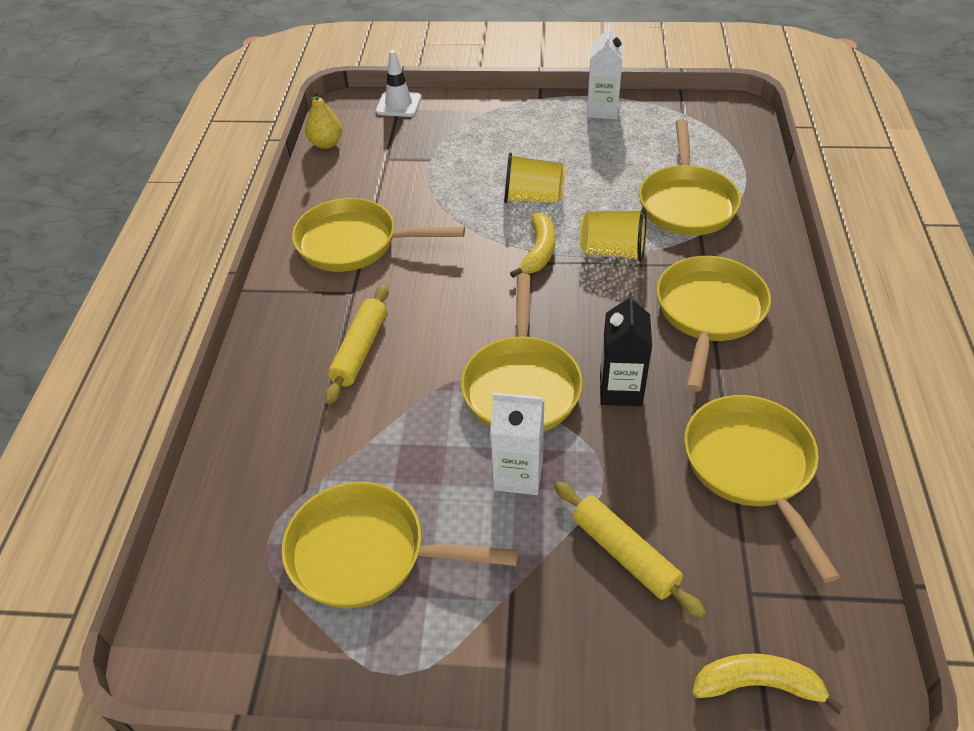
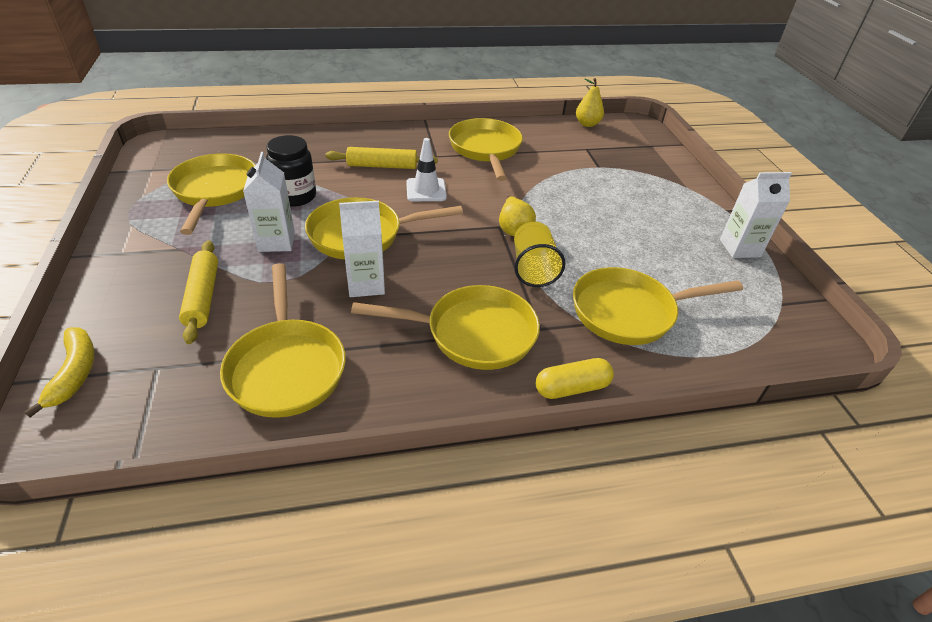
camera: 70 degrees right, 5 degrees down
white traffic cone [376,50,422,117] -> white traffic cone moved to [406,138,447,201]
yellow cup [504,152,566,203] -> none
yellow banana [510,213,555,278] -> yellow pear [499,196,536,236]
yellow rolling pin [555,481,706,618] -> yellow rolling pin turned 45 degrees counterclockwise [179,241,218,344]
black carton [600,292,652,406] -> white carton [339,201,385,297]
yellow pan [684,395,840,583] -> yellow pan turned 105 degrees clockwise [220,263,346,418]
none -> black jar [266,135,316,207]
none -> yellow capsule [536,358,614,399]

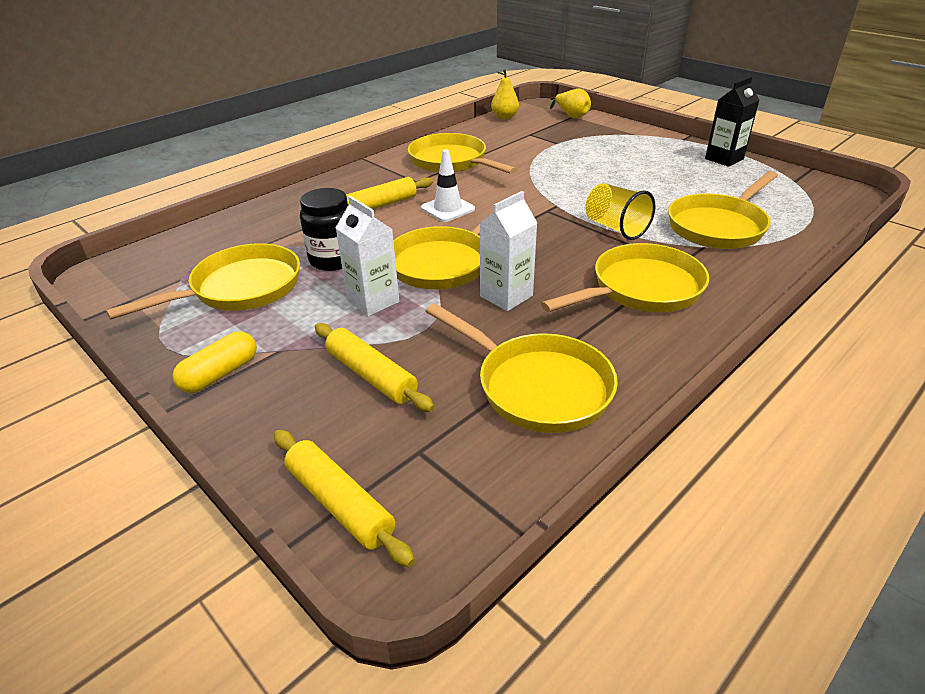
camera: 30 degrees left, 5 degrees down
yellow banana [24,327,94,417] -> yellow rolling pin [274,430,415,567]
yellow pan [167,153,255,235] -> yellow pan turned 90 degrees clockwise [106,243,300,319]
yellow pear [499,196,536,236] -> yellow pear moved to [550,89,591,118]
yellow capsule [536,358,614,399] -> yellow capsule moved to [173,332,257,393]
white carton [720,172,792,258] -> black carton [705,77,759,167]

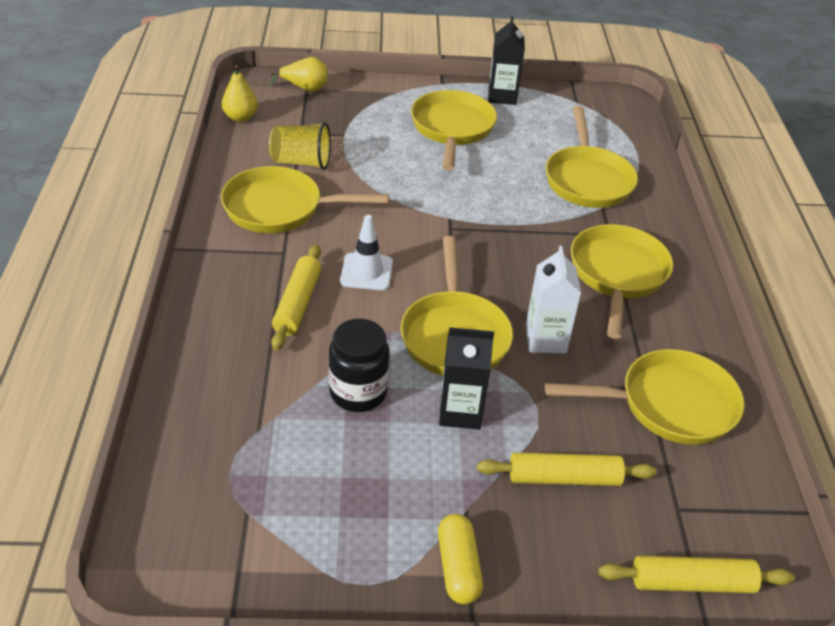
camera: 50 degrees left, 5 degrees up
yellow pan [106,243,300,319] -> yellow pan moved to [411,90,497,171]
white carton [336,196,399,316] -> black carton [439,327,494,430]
yellow cup [585,183,656,240] -> yellow cup moved to [269,122,331,170]

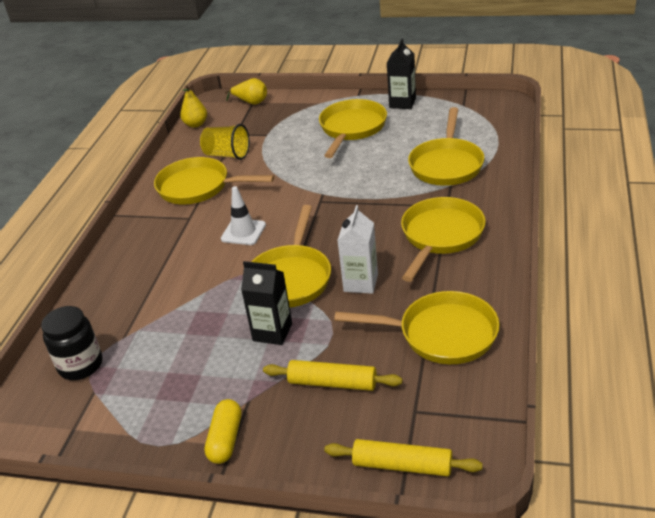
camera: 20 degrees right, 5 degrees down
yellow rolling pin [271,245,321,351] -> none
black jar [329,319,389,412] -> black jar moved to [41,306,102,380]

